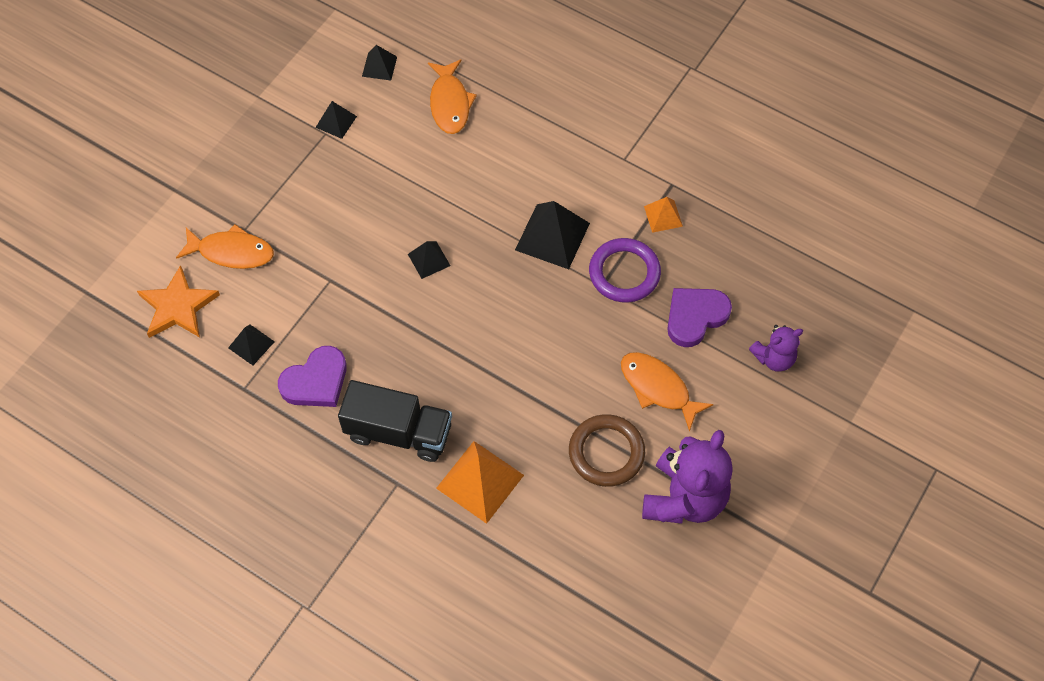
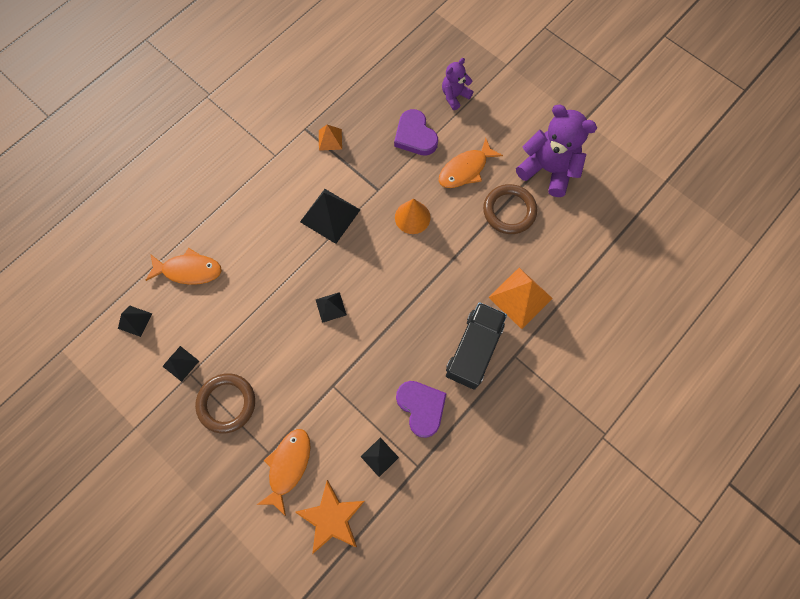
camera: 80 degrees left, 10 degrees up
purple ring [589,238,661,303] -> none
purple teddy bear [749,325,803,372] -> purple teddy bear turned 120 degrees counterclockwise [442,58,473,110]
none -> brown ring [195,373,255,434]
none -> orange cone [395,199,431,234]

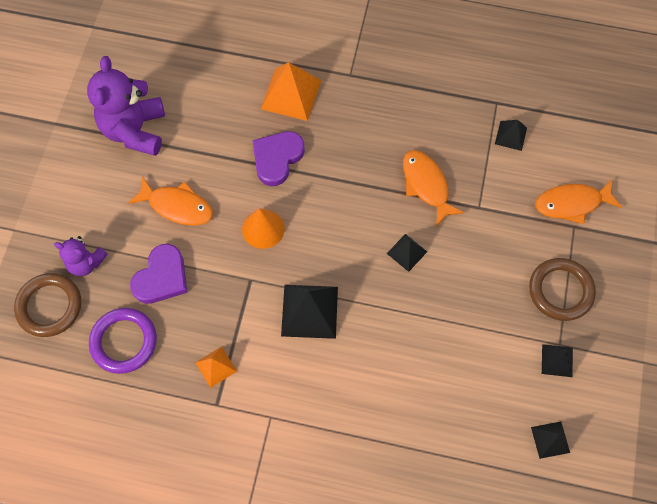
camera: 120 degrees left, 5 degrees down
orange fish [145,248,222,285] -> orange fish moved to [403,150,465,226]
orange star [295,480,365,554] -> none
purple heart [396,381,447,438] -> purple heart moved to [252,131,305,186]
black truck [446,302,507,390] -> none
brown ring [483,184,537,234] -> brown ring moved to [14,273,81,337]
none -> purple ring [89,308,157,374]

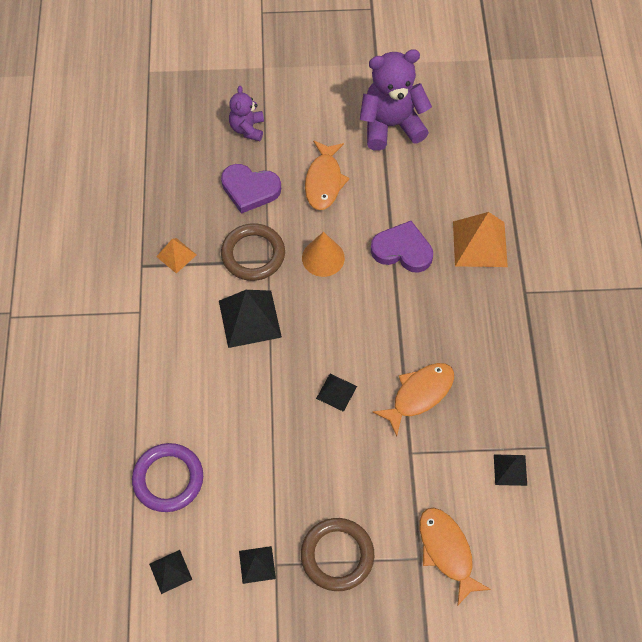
camera: 75 degrees right, 5 degrees down
brown ring [14,273,81,337] -> brown ring moved to [221,223,285,281]
purple ring [89,308,157,374] -> purple ring moved to [132,443,203,512]

